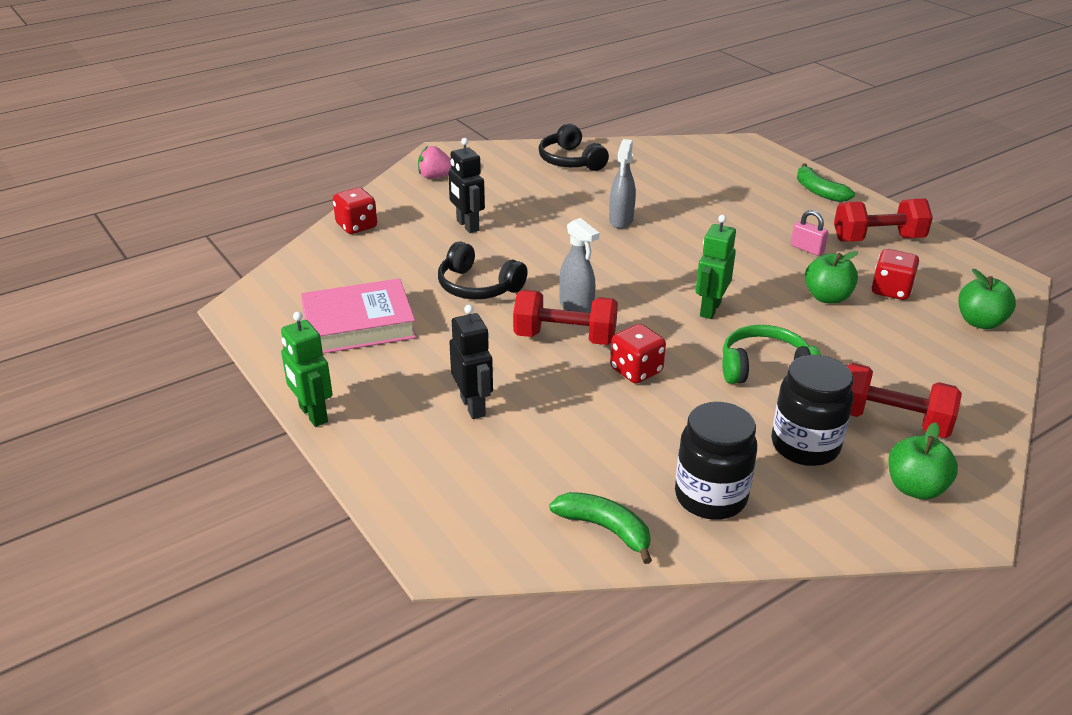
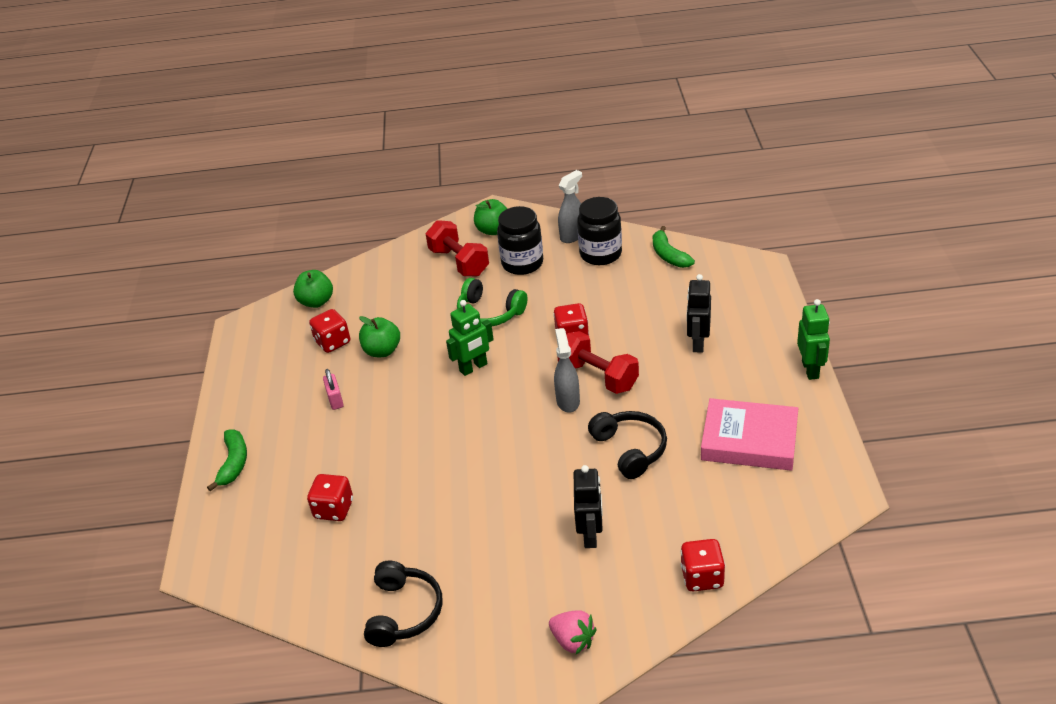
camera: 145 degrees left, 5 degrees up
grey spray bottle [609,139,636,229] -> grey spray bottle moved to [558,170,582,243]
red dumbbell [834,198,933,242] -> none
none -> red dice [307,474,353,521]

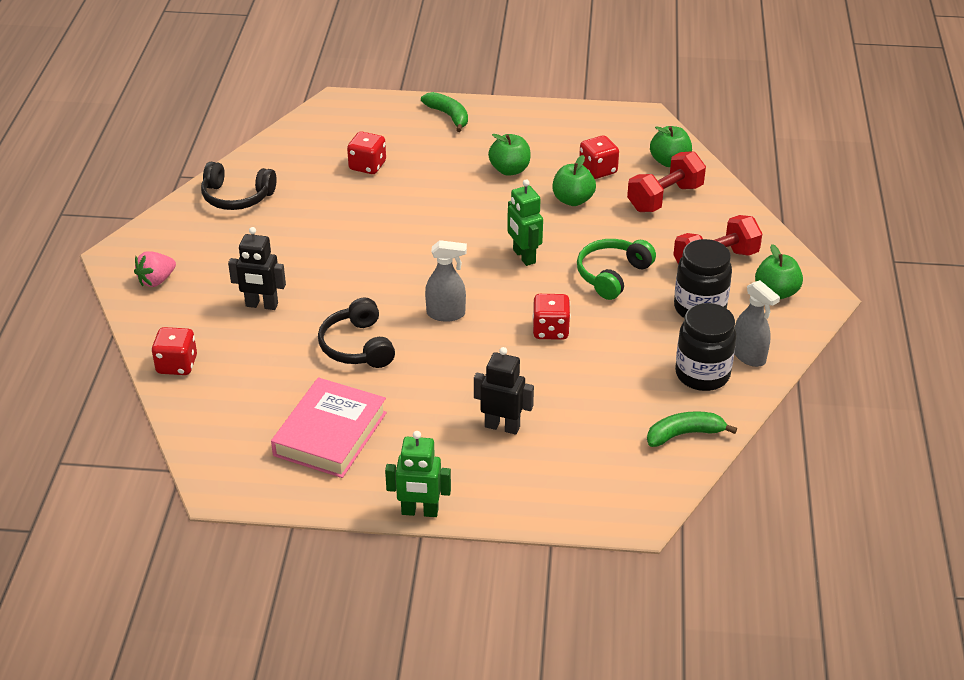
camera: 95 degrees right, 0 degrees up
green banana [207,429,247,491] -> green banana turned 135 degrees counterclockwise [421,92,468,132]
pink padlock [323,369,344,410] -> green apple [488,134,530,176]
red dumbbell [558,331,639,394] -> red dumbbell moved to [627,151,706,212]
black headphones [588,411,667,479] -> black headphones turned 90 degrees clockwise [318,297,395,368]

